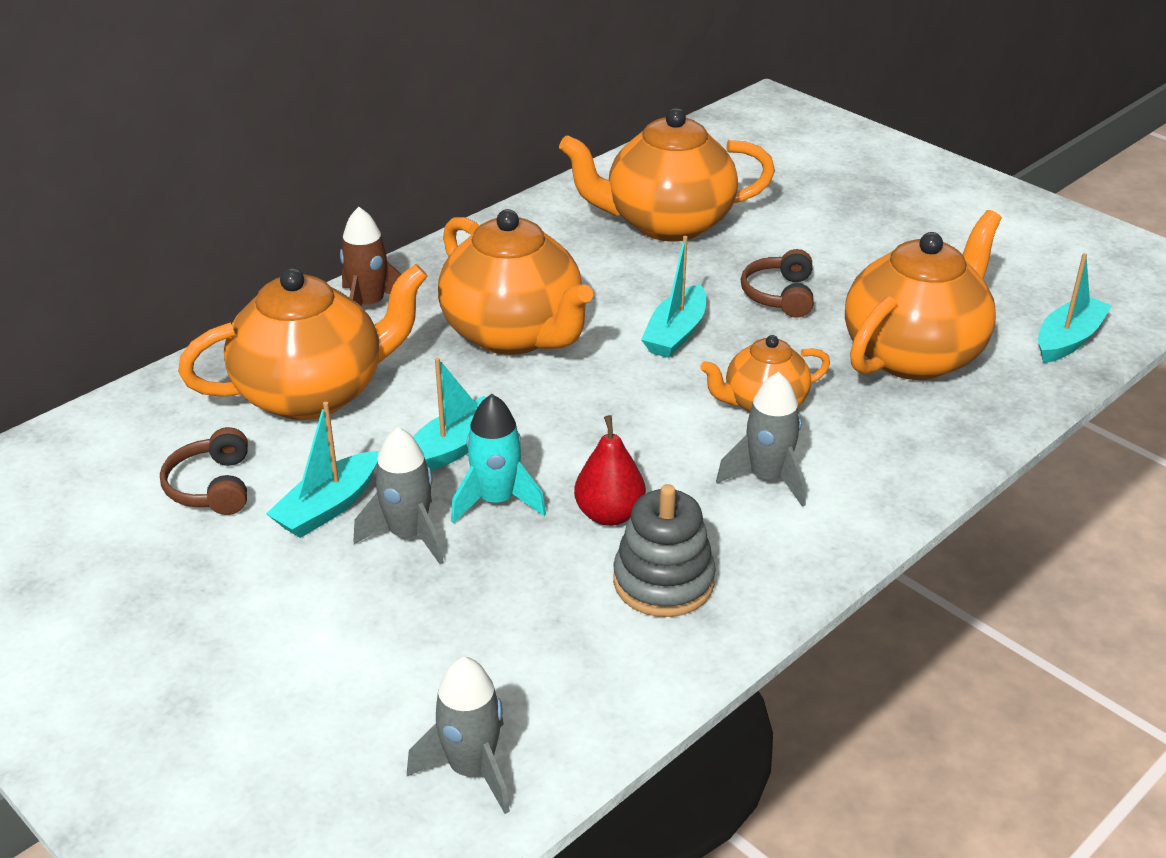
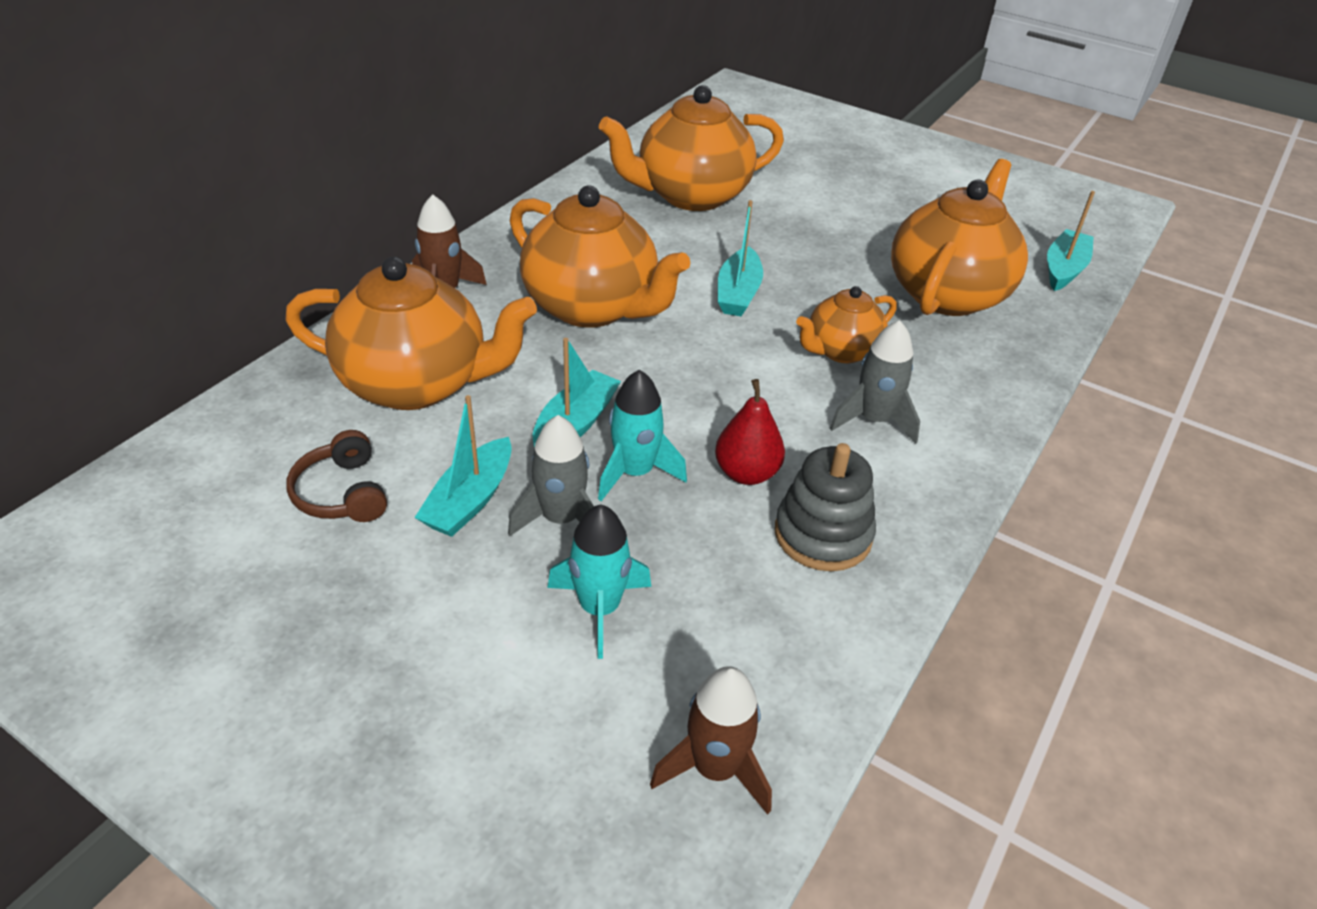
camera: 15 degrees left, 5 degrees up
orange teapot [178,264,428,420] -> orange teapot turned 45 degrees clockwise [285,257,537,410]
grey rocket [407,657,510,814] -> brown rocket [650,666,772,815]
brown headphones [741,249,814,318] -> none
none -> turquoise rocket [548,504,651,659]

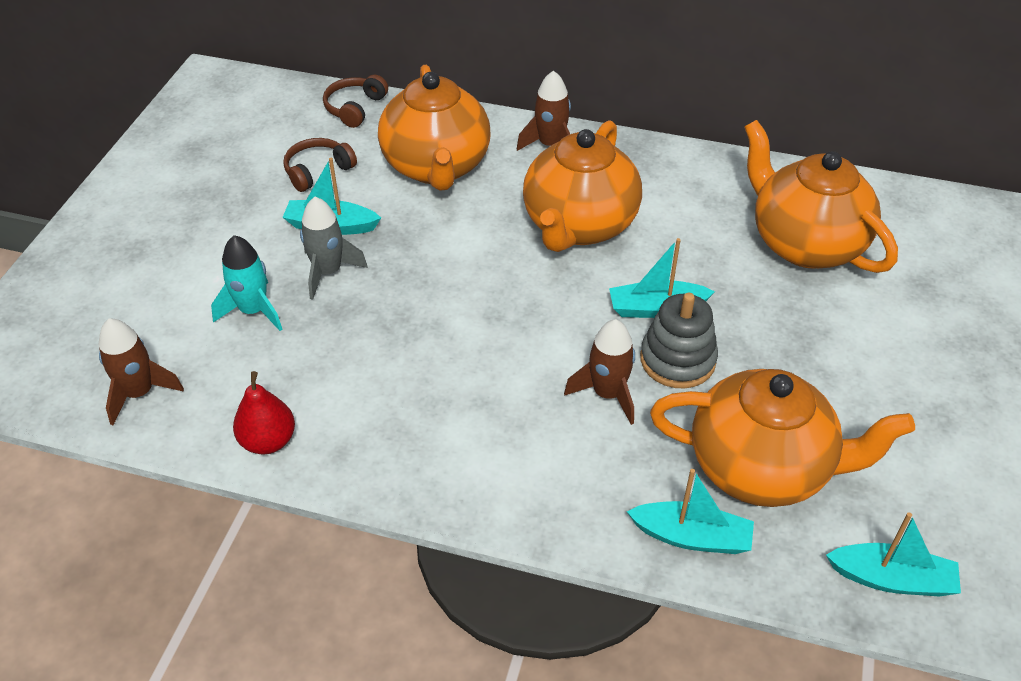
camera: 75 degrees right, 5 degrees up
turquoise boat [533,338,621,447] -> turquoise boat moved to [627,469,754,554]
turquoise rocket [598,369,687,501] -> none
red pear [715,379,785,485] -> red pear moved to [233,371,295,454]
grey stacking toy [775,443,876,571] -> grey stacking toy moved to [640,293,718,389]
orange teapot [796,286,897,363] -> brown rocket [564,319,635,425]
grey rocket [830,320,920,444] -> none
none -> brown headphones [323,74,388,128]

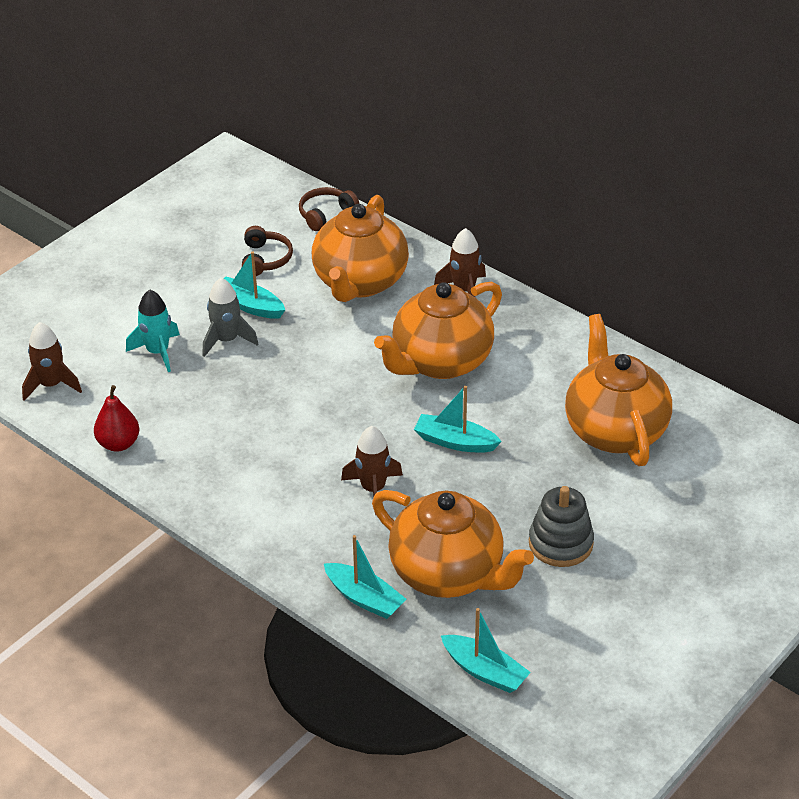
camera: 25 degrees right, 5 degrees down
brown headphones [283,138,357,192] -> brown headphones turned 105 degrees clockwise [242,226,293,276]
grey stacking toy [640,293,718,389] -> grey stacking toy moved to [529,486,594,567]

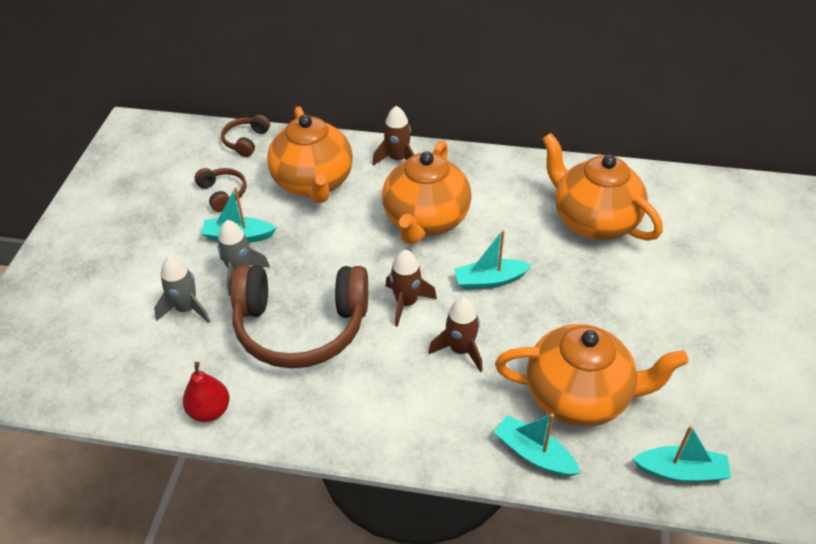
camera: 30 degrees left, 5 degrees up
brown rocket [22,322,82,401] -> brown rocket moved to [386,250,437,327]
turquoise rocket [126,290,180,372] -> grey rocket [154,256,211,323]
turquoise boat [324,535,407,619] -> turquoise boat turned 150 degrees counterclockwise [494,413,581,476]
grey stacking toy [529,486,594,567] -> none
none -> brown headphones [231,265,368,369]

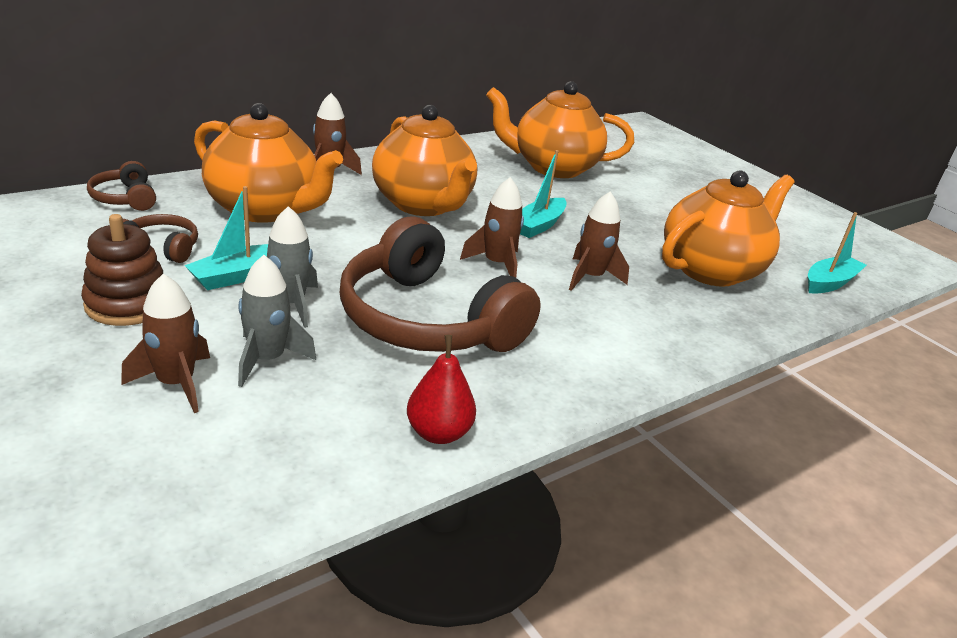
camera: 50 degrees left, 15 degrees down
brown headphones [231,265,368,369] -> brown headphones turned 90 degrees clockwise [339,217,541,352]
turquoise boat [494,413,581,476] -> none
none -> brown stacking toy [81,214,163,326]
none -> brown rocket [121,274,210,413]

